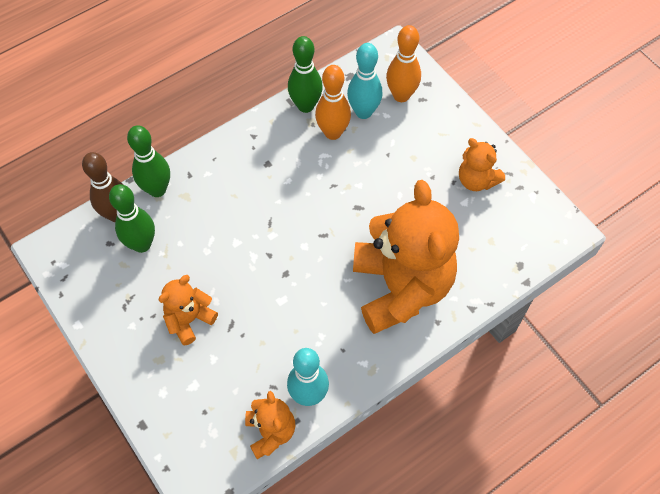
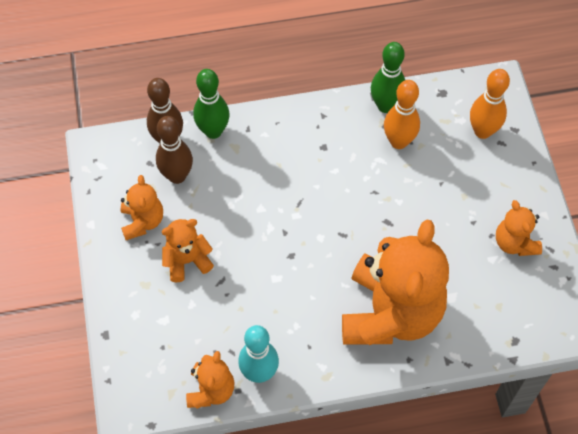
camera: 25 degrees right, 0 degrees up
green bowling pin [109,184,155,253] -> brown bowling pin [156,116,193,184]
turquoise bowling pin [347,43,382,119] -> none
none -> orange teddy bear [121,175,163,240]

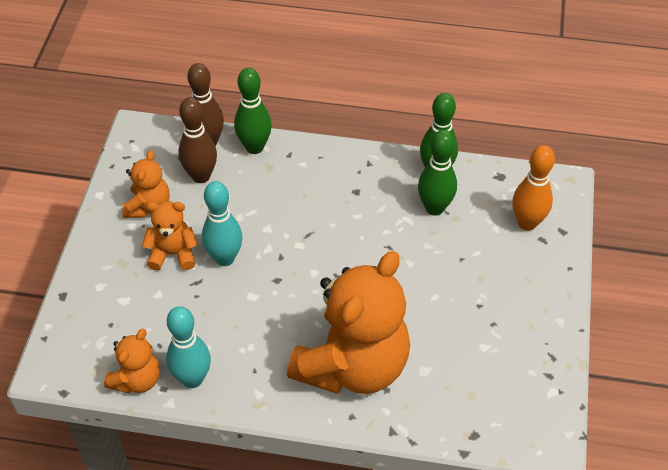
camera: 20 degrees right, 10 degrees down
orange bowling pin [384,80,420,149] -> green bowling pin [418,130,457,216]
orange teddy bear [496,200,542,256] -> none
none -> turquoise bowling pin [202,181,242,266]

